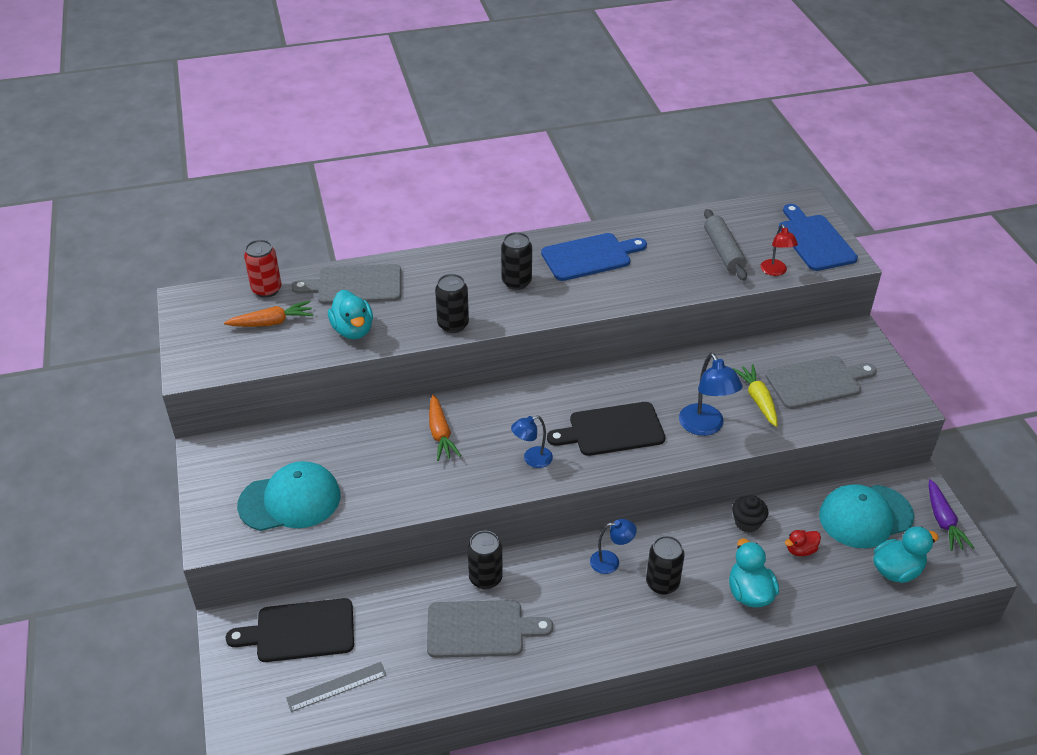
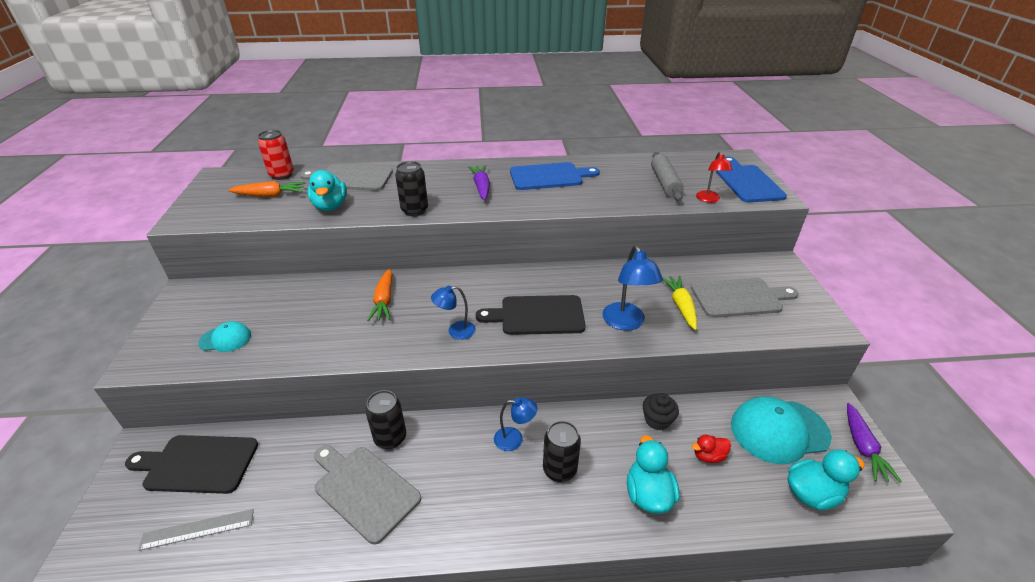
camera: 10 degrees right, 5 degrees down
turquoise cap [237,461,340,531] -> turquoise cap [198,321,251,352], size x0.52
grey cutting board [427,600,553,658] -> grey cutting board turned 150 degrees counterclockwise [314,445,421,545]
black can [501,232,532,290] -> purple carrot [468,165,490,200]

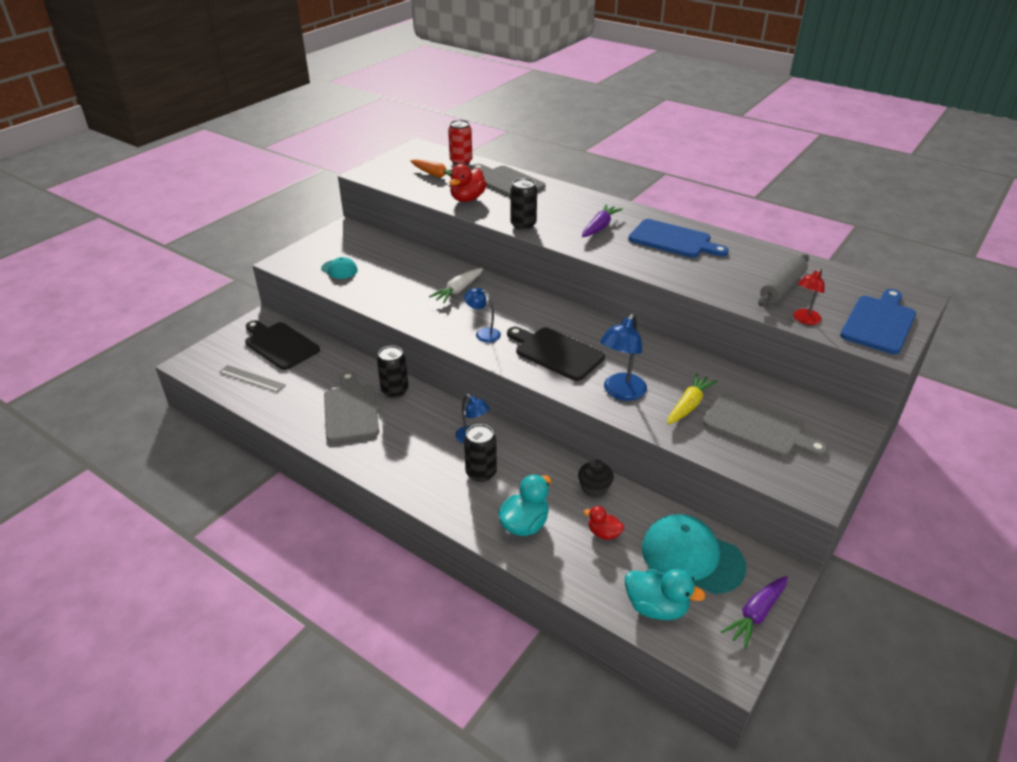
camera: 40 degrees right, 0 degrees up
turquoise duck [307,170,347,211] -> red duck [449,164,487,202]
orange carrot [367,269,392,321] -> white carrot [429,268,483,303]

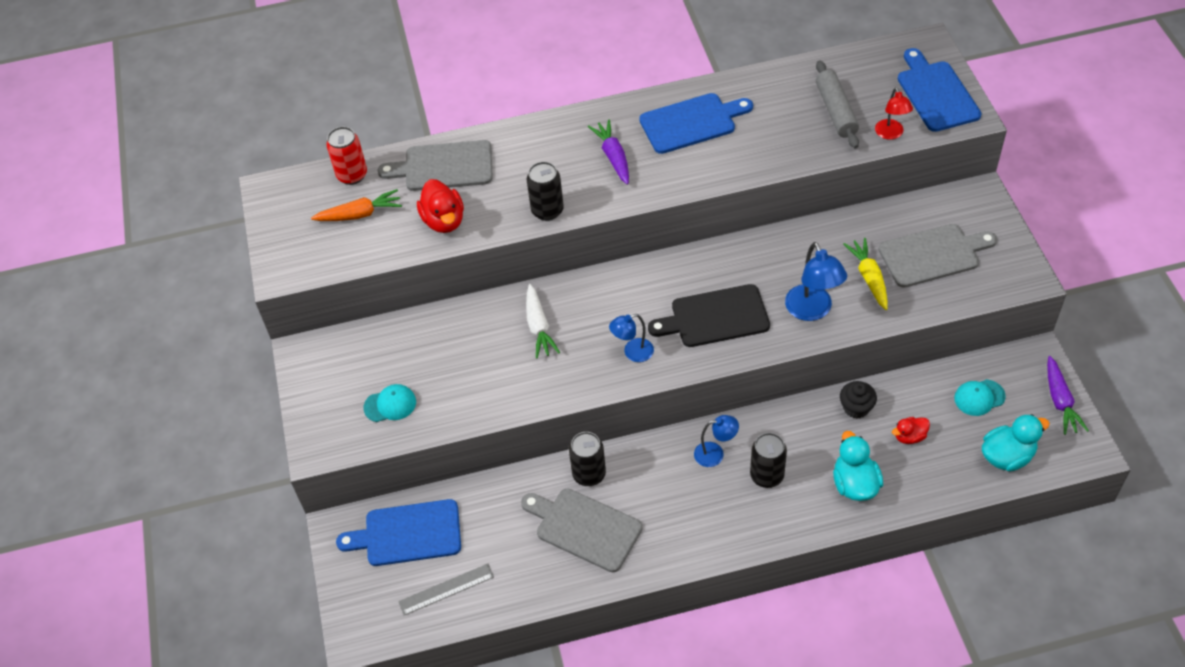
camera: 45 degrees left, 15 degrees up
black cutting board [245,320,320,370] -> blue cutting board [336,499,461,566]
turquoise cap [642,514,746,594] -> turquoise cap [954,379,1006,416], size x0.52

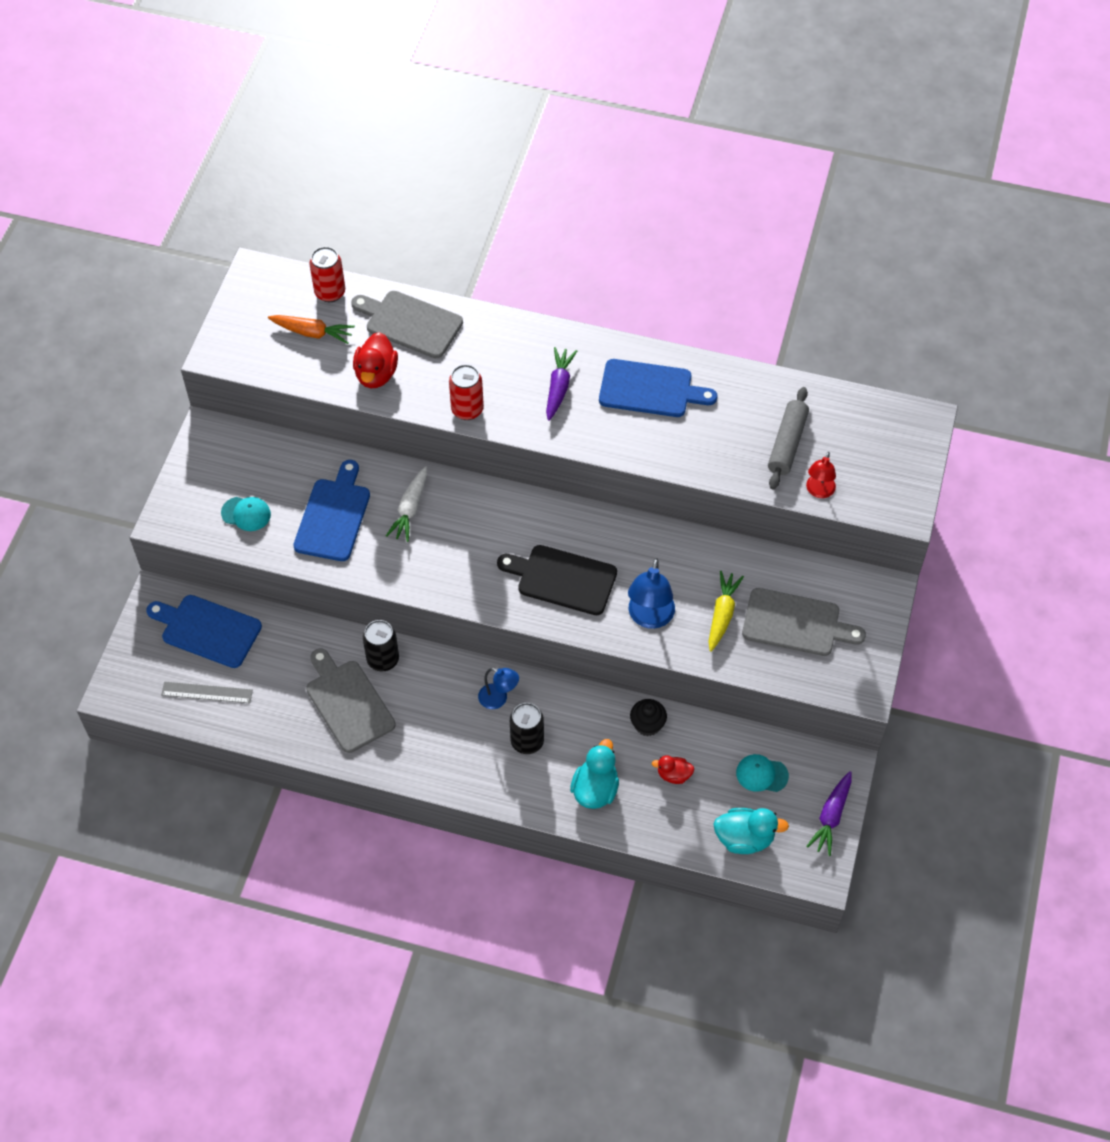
camera: 25 degrees right, 5 degrees up
black can [527,162,564,221] -> red can [449,364,484,420]
blue lamp [609,314,654,362] -> none
blue cutting board [898,48,982,132] -> blue cutting board moved to [293,460,370,561]

